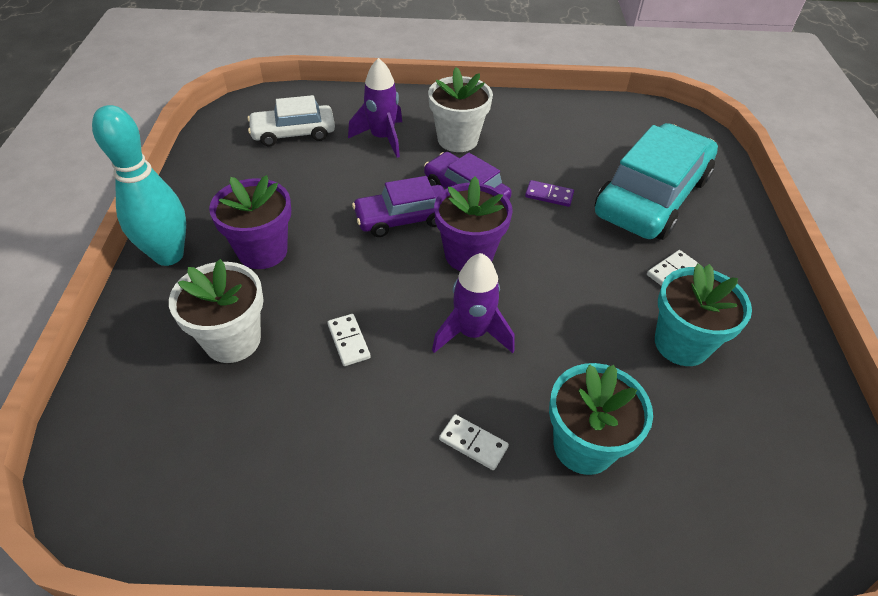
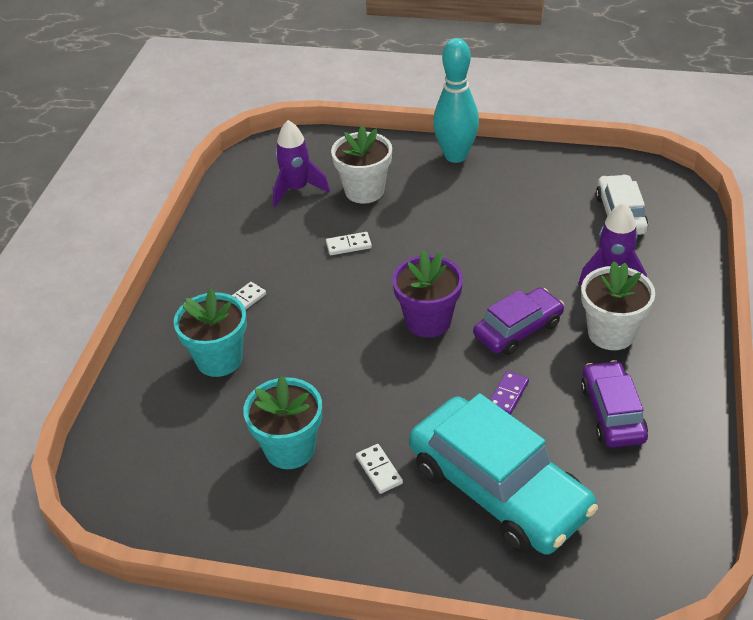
camera: 105 degrees right, 5 degrees down
purple flower pot [209,175,291,269] -> none
purple car [352,176,444,237] -> purple car moved to [581,360,648,448]
purple rocket [432,253,515,353] -> purple rocket moved to [273,120,330,207]

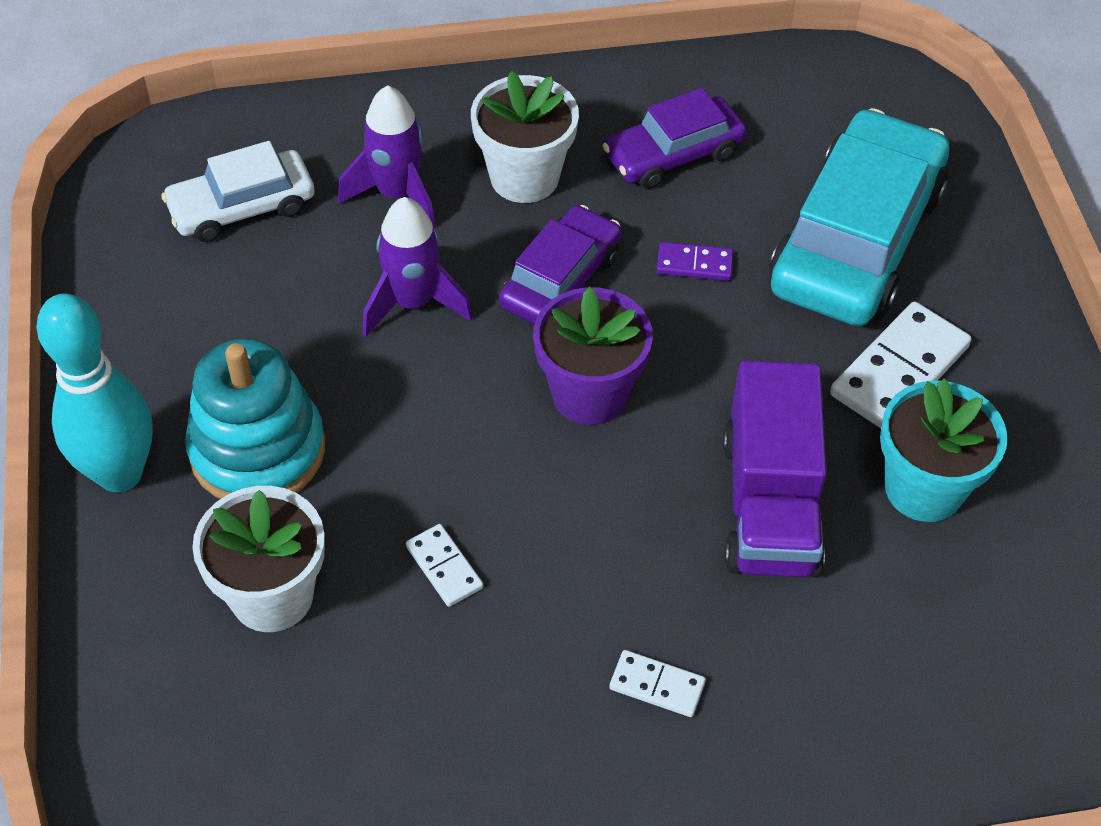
camera: 115 degrees left, 10 degrees up
turquoise flower pot [174,289,247,377] -> none
purple rocket [273,120,330,207] -> purple rocket moved to [362,197,473,337]
white domino [356,444,403,494] -> white domino [830,301,971,428], size x1.89
purple car [473,287,564,355] -> purple car turned 90 degrees clockwise [499,205,621,324]
none -> turquoise stacking toy [185,339,325,499]
none -> purple truck [723,360,827,577]

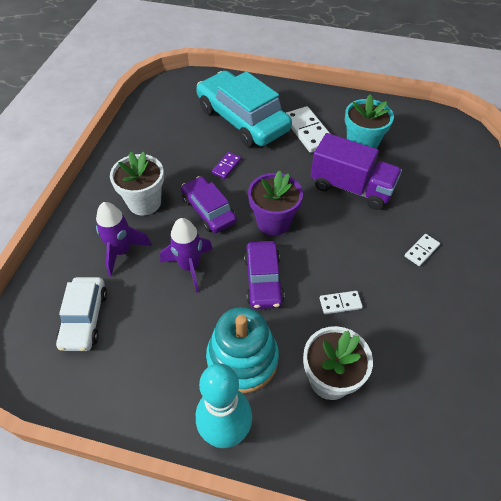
camera: 65 degrees left, 0 degrees up
purple car [602,88,746,189] -> purple car moved to [244,241,284,309]

